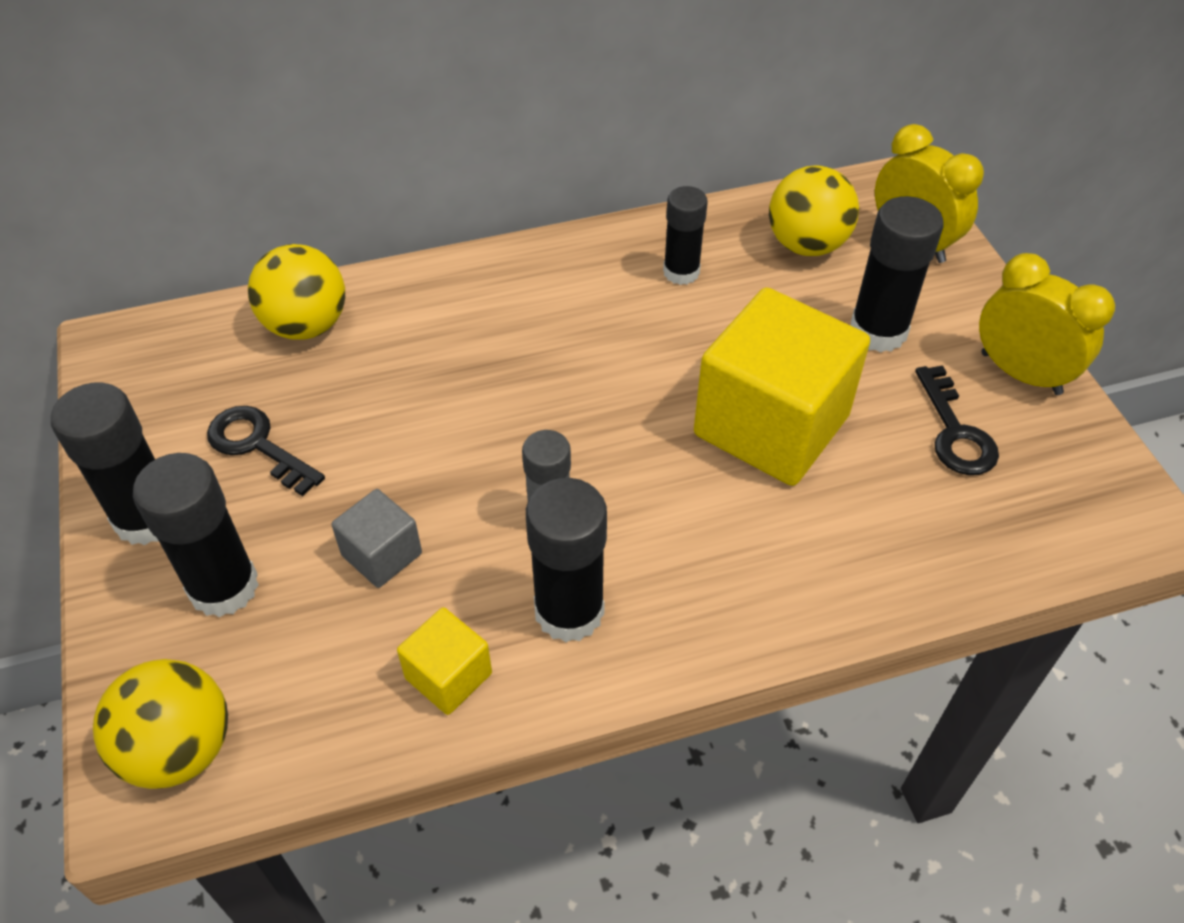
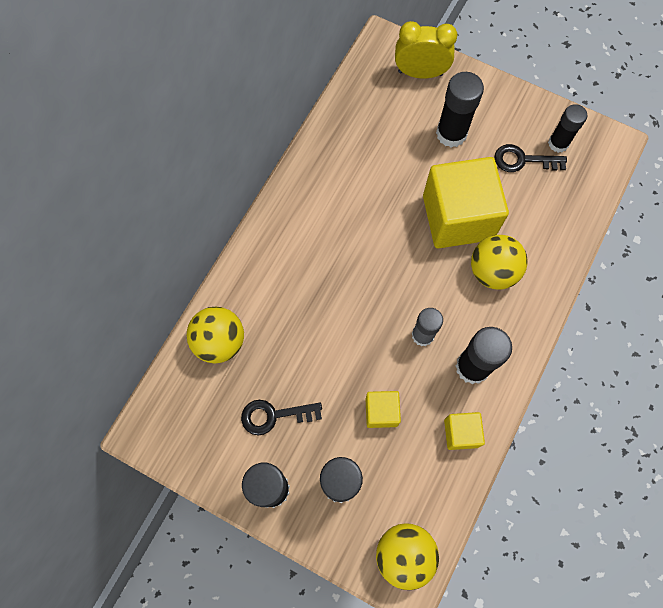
camera: 45 degrees left, 20 degrees up
grey cube [331,489,422,588] -> yellow cube [366,391,401,428]
black glue stick [663,186,708,285] -> black glue stick moved to [548,104,587,153]
yellow ball [769,165,859,256] -> yellow ball moved to [471,235,527,290]
black key [915,365,999,475] -> black key turned 150 degrees clockwise [494,144,567,172]
yellow clock [979,253,1115,395] -> none

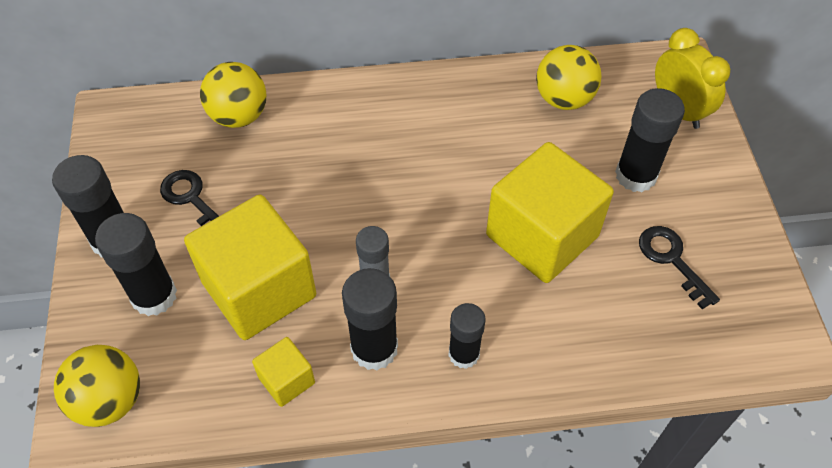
camera: 55 degrees right, 15 degrees down
yellow cube [366,391,401,428] -> yellow cube [184,194,316,340], size x2.17
yellow ball [471,235,527,290] -> yellow ball moved to [536,45,602,110]
black glue stick [548,104,587,153] -> black glue stick moved to [448,303,486,369]

